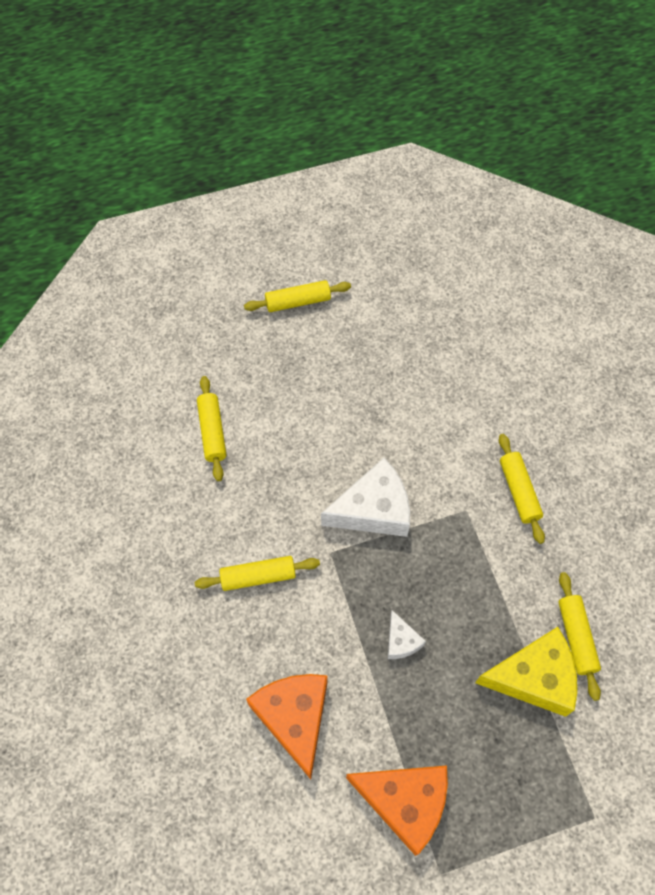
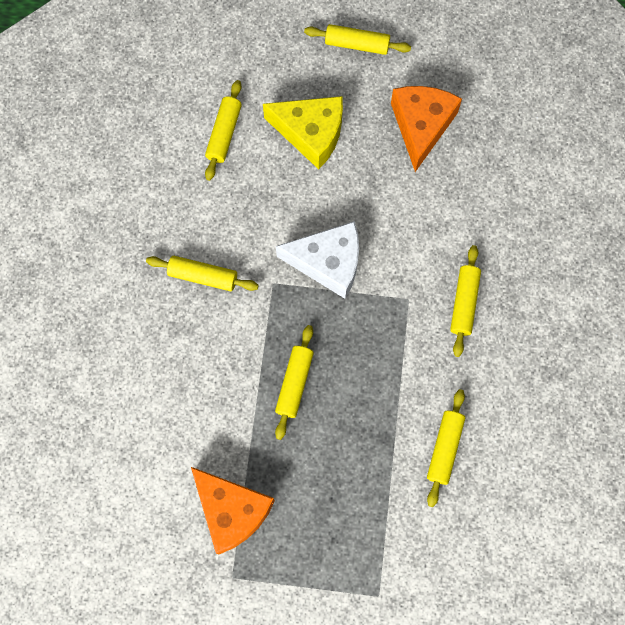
camera: 25 degrees right, 10 degrees up
orange cheese [246,674,328,779] -> orange cheese moved to [391,86,462,172]
white cheese [388,610,426,659] -> yellow rolling pin [275,325,314,440]
yellow cheese [475,627,577,717] -> yellow cheese moved to [263,96,343,169]

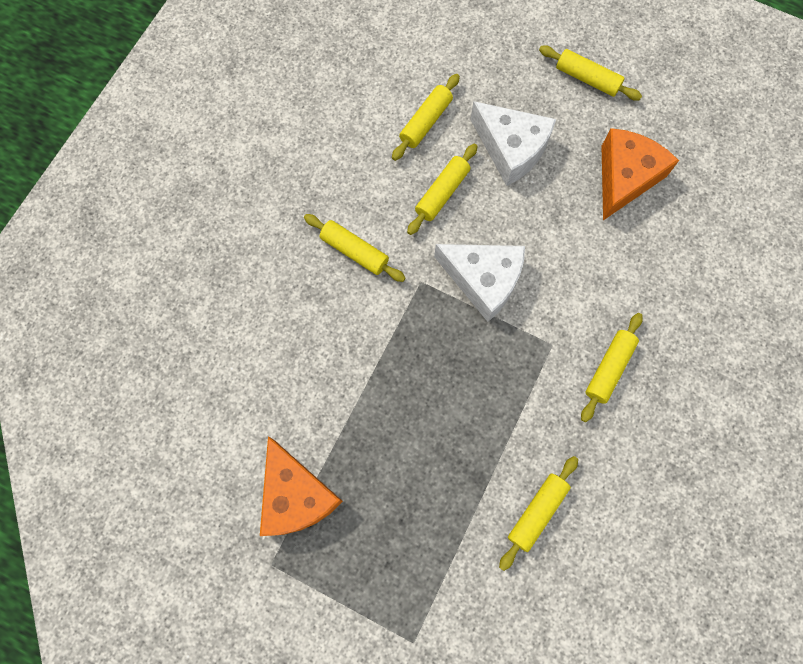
camera: 20 degrees right, 0 degrees up
yellow cheese [263,96,343,169] -> white cheese [470,101,556,186]
yellow rolling pin [275,325,314,440] -> yellow rolling pin moved to [407,144,477,235]

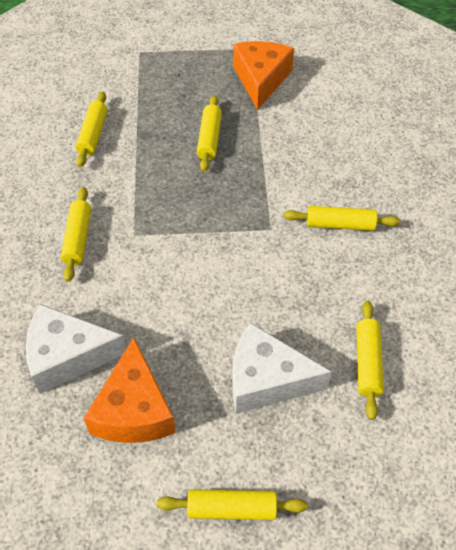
camera: 150 degrees right, 20 degrees down
orange cheese [260,436,343,536] -> orange cheese turned 60 degrees clockwise [233,41,294,110]
yellow rolling pin [407,144,477,235] -> yellow rolling pin moved to [197,95,222,172]
white cheese [434,244,525,322] -> white cheese moved to [26,304,126,394]

